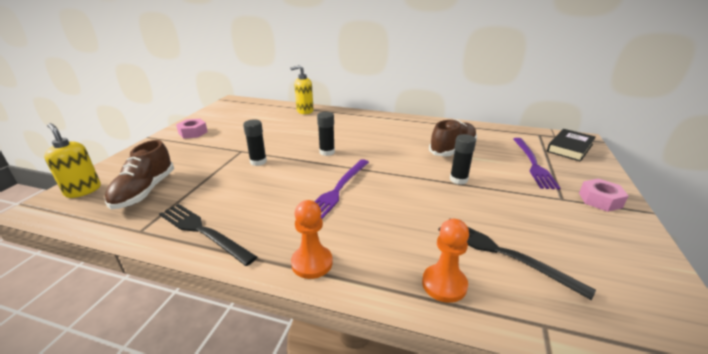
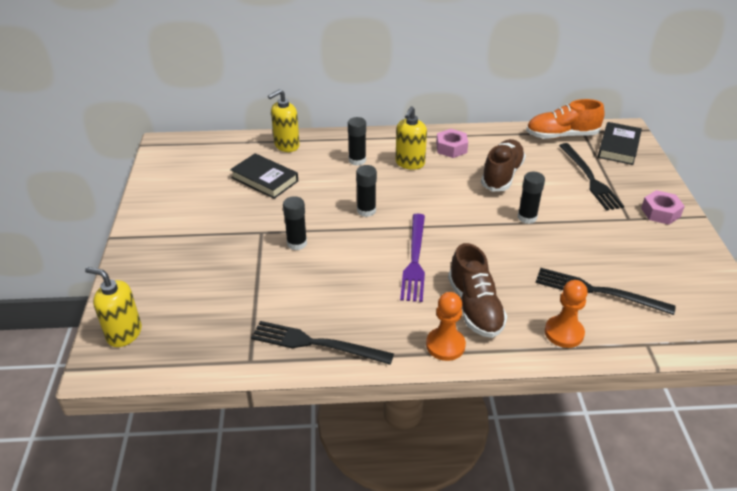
camera: 20 degrees left, 10 degrees up
brown shoe [105,140,174,209] -> brown shoe moved to [448,243,507,338]
pink nut [176,119,208,139] -> pink nut moved to [436,129,468,158]
purple fork [513,138,561,190] -> black fork [559,143,624,211]
none -> black book [230,153,298,199]
none -> black glue stick [348,117,366,166]
none -> yellow soap dispenser [396,106,427,170]
none -> orange shoe [526,99,605,139]

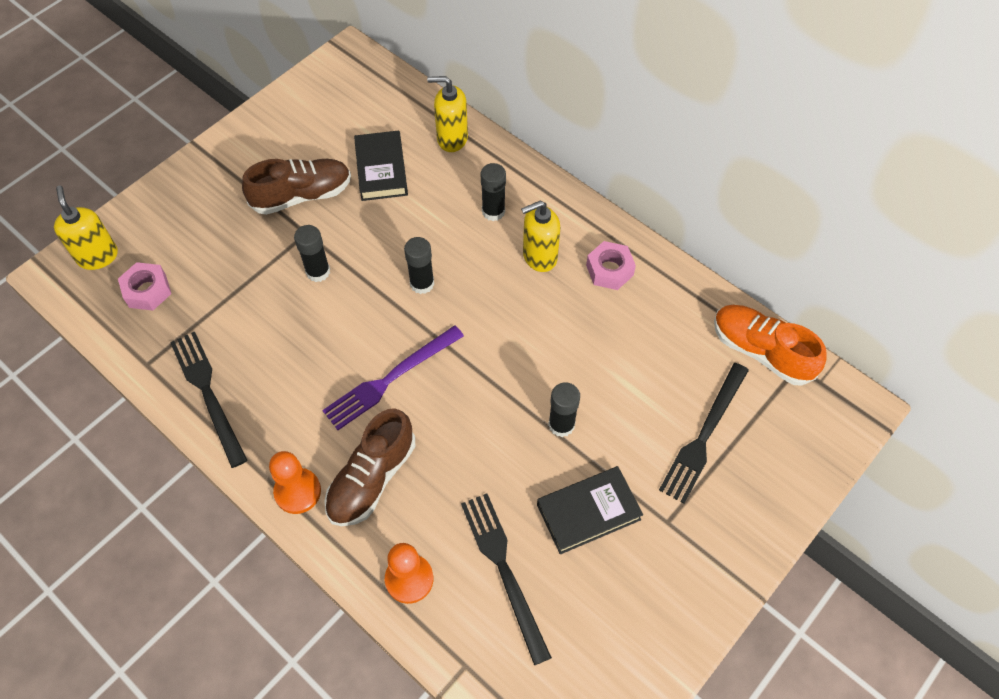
camera: 45 degrees right, 20 degrees up
brown shoe [481,139,526,192] -> brown shoe moved to [242,159,351,215]
black book [598,122,642,165] -> black book moved to [537,466,643,554]
pink nut [641,190,685,225] -> pink nut moved to [118,262,171,310]

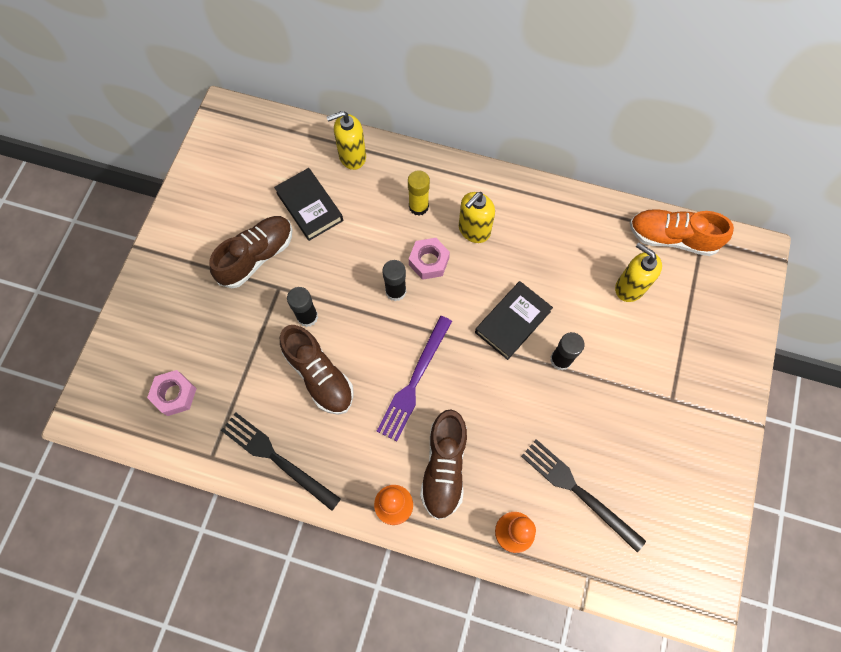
camera: 25 degrees left, 10 degrees up
yellow soap dispenser [54,186,118,270] -> yellow soap dispenser moved to [615,243,662,302]
black glue stick [481,163,506,221] -> yellow glue stick [408,170,430,216]
black book [537,466,643,554] -> black book moved to [475,281,553,360]
pink nut [586,241,636,290] -> pink nut moved to [409,238,450,280]
black fork [659,363,749,504] -> none
none -> brown shoe [280,325,354,415]

